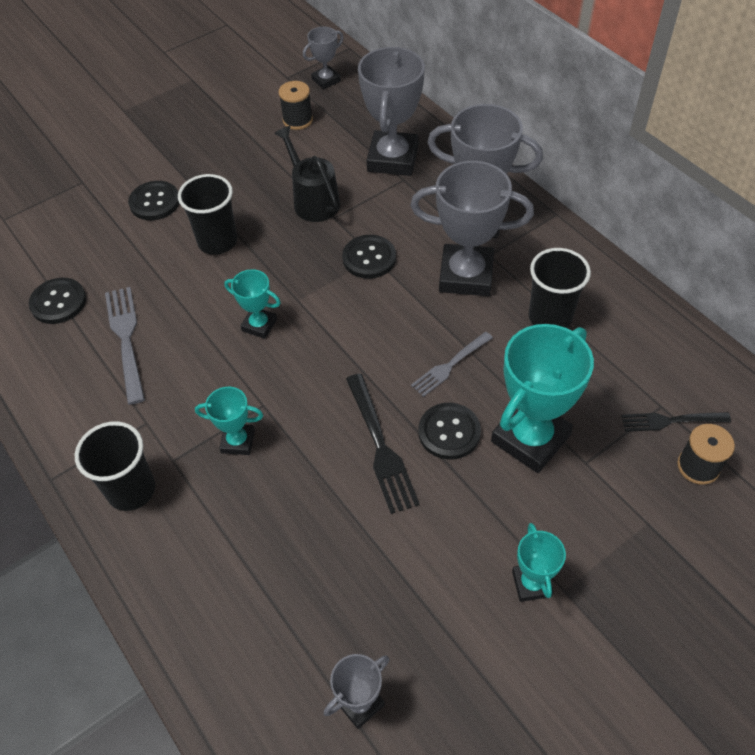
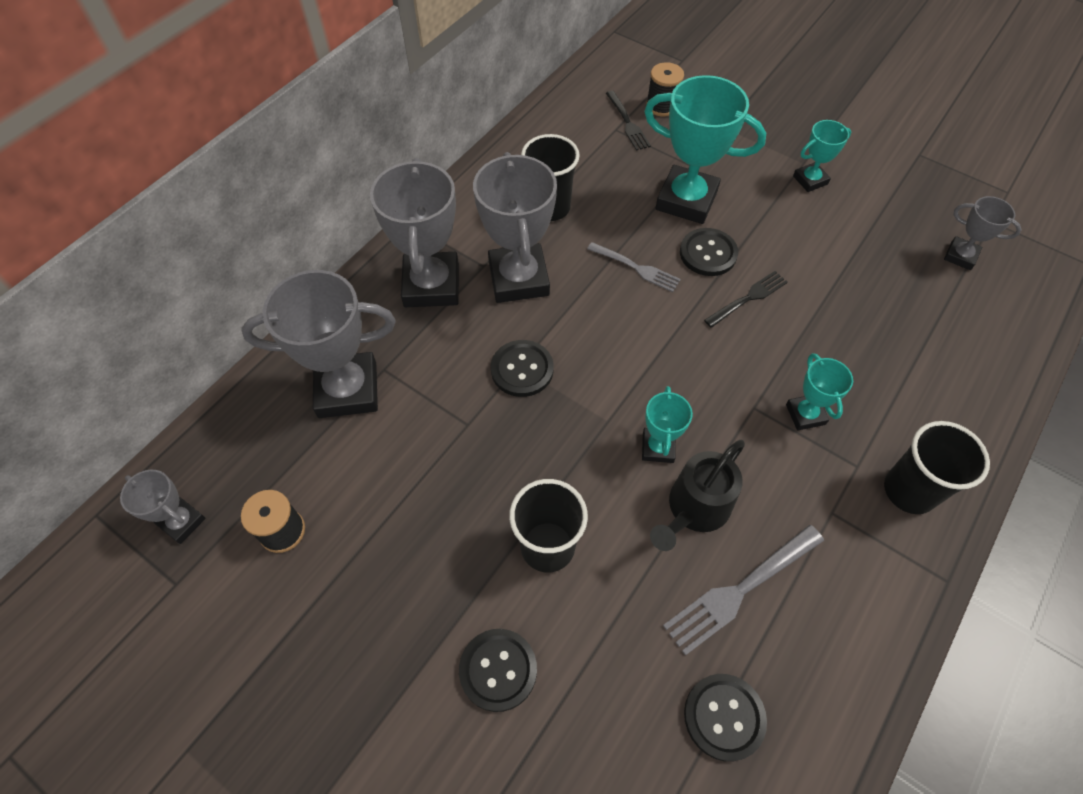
camera: 110 degrees left, 5 degrees up
black watering can [274,126,340,222] -> black watering can moved to [650,440,745,551]
black fork [346,374,420,514] -> black fork [704,271,788,328], size x0.66

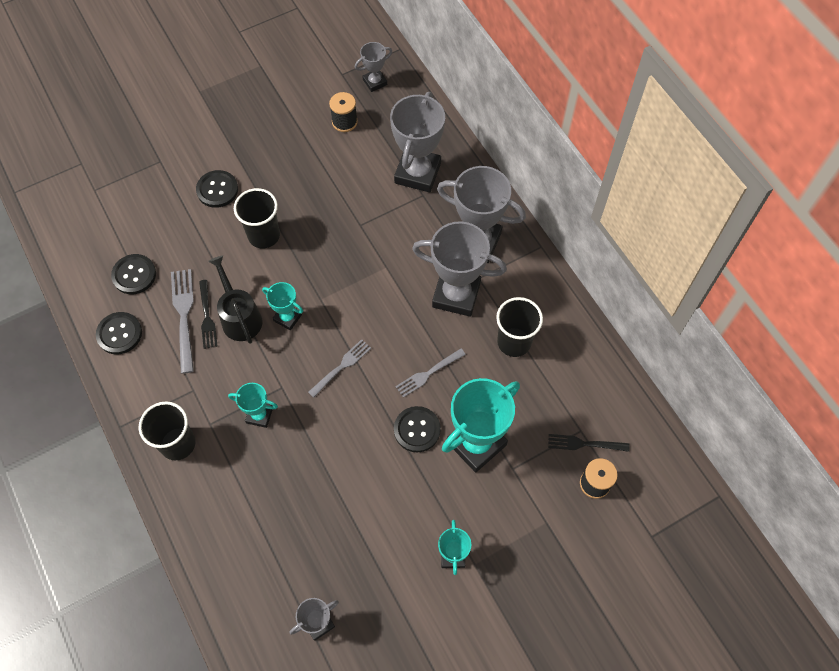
camera: 115 degrees right, 5 degrees up
black button [491,340,554,397] -> black button moved to [96,312,142,354]
black fork [704,271,788,328] -> black fork moved to [199,280,218,349]
none -> grey fork [308,339,371,398]

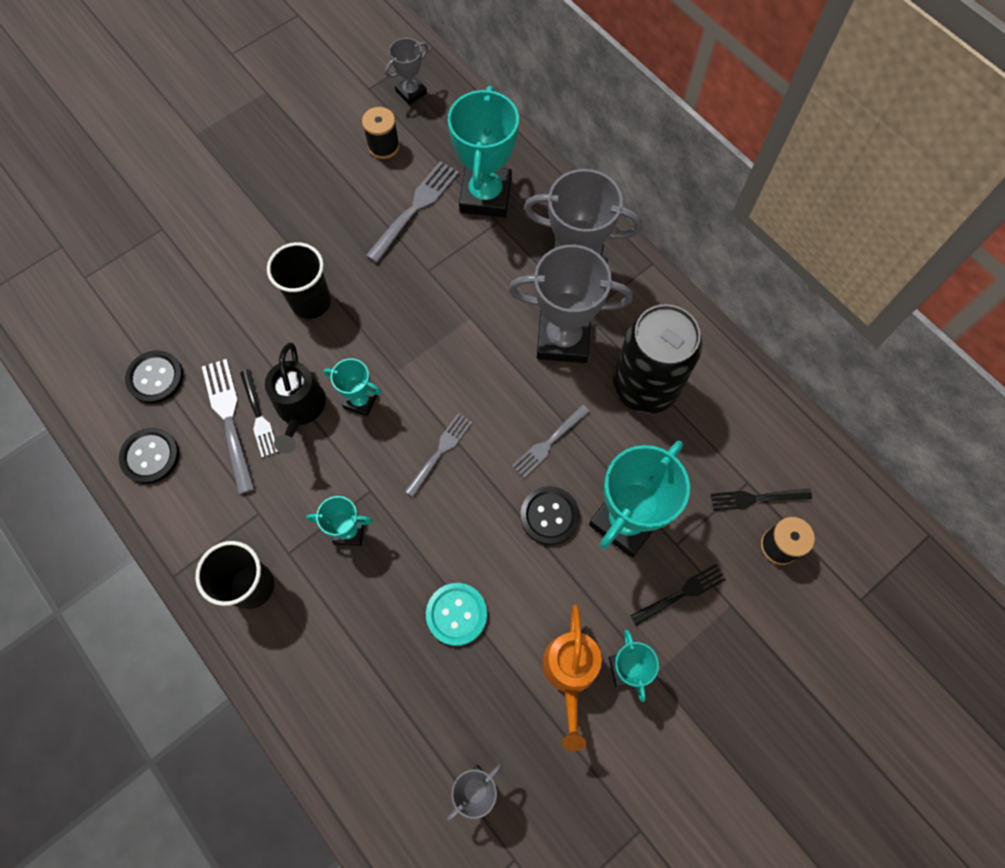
camera: 10 degrees left, 5 degrees up
black button [196,170,238,208] -> none
black watering can [208,256,262,344] -> black watering can turned 150 degrees counterclockwise [265,343,326,454]
grey trophy [390,92,445,192] -> turquoise trophy [448,86,519,218]
black cup [496,297,543,357] -> black can [613,304,703,414]
none -> grey fork [366,161,459,263]
none -> turquoise button [426,583,487,646]
none -> orange watering can [542,605,602,751]
none -> black fork [630,564,726,626]

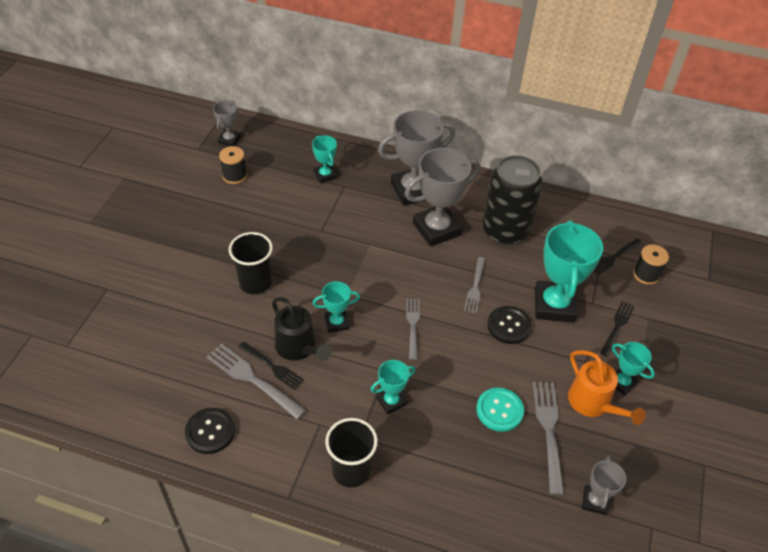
camera: 35 degrees left, 20 degrees down
black button [125,350,183,404] -> none
grey fork [366,161,459,263] -> grey fork moved to [533,382,564,495]
turquoise trophy [448,86,519,218] -> turquoise trophy [312,135,337,183], size x0.52

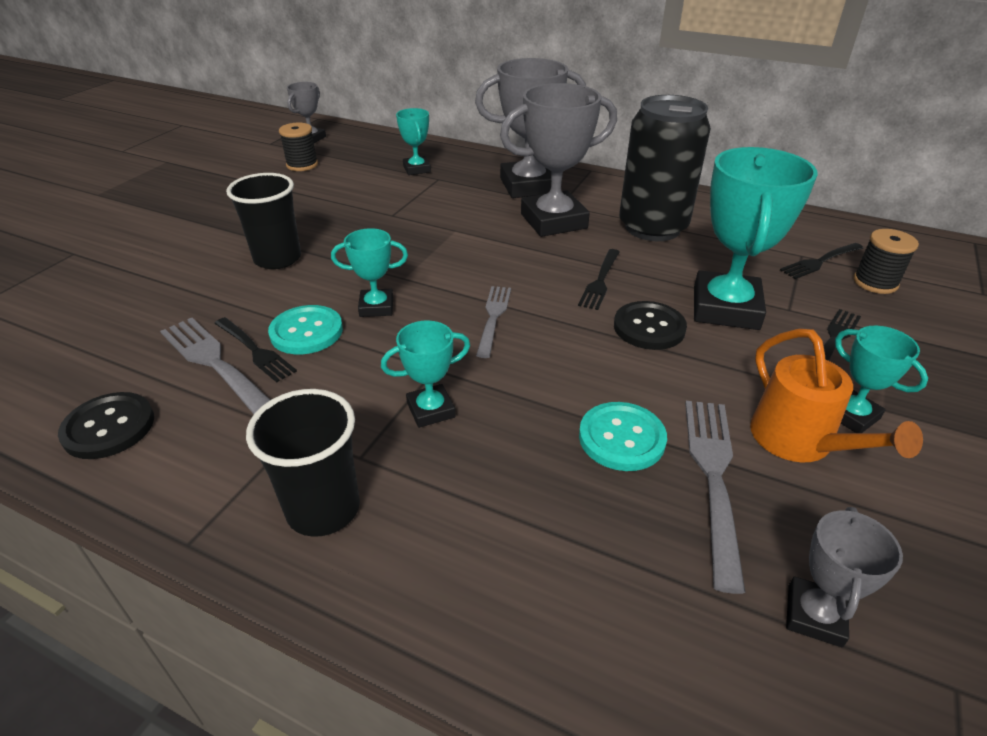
camera: 10 degrees right, 10 degrees down
black watering can [272,297,332,361] -> turquoise button [268,305,343,354]
grey fork [464,257,485,314] -> black fork [578,249,620,310]

